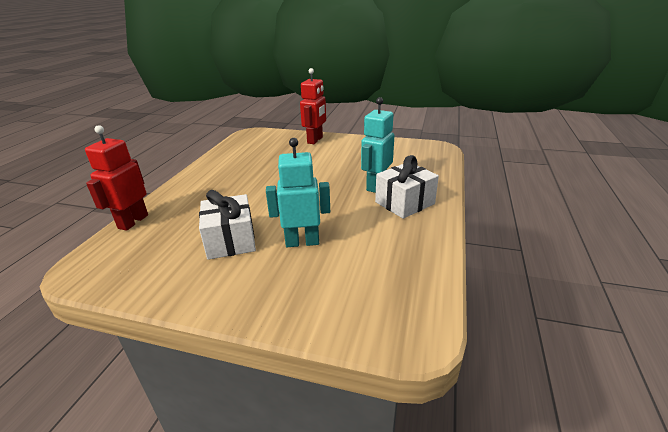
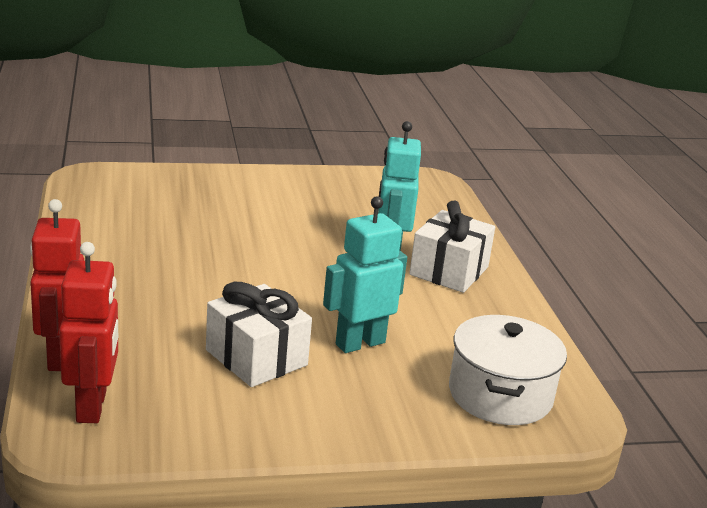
camera: 30 degrees left, 5 degrees down
red robot [300,68,326,144] -> red robot moved to [59,242,118,423]
none -> white pot [449,315,567,425]

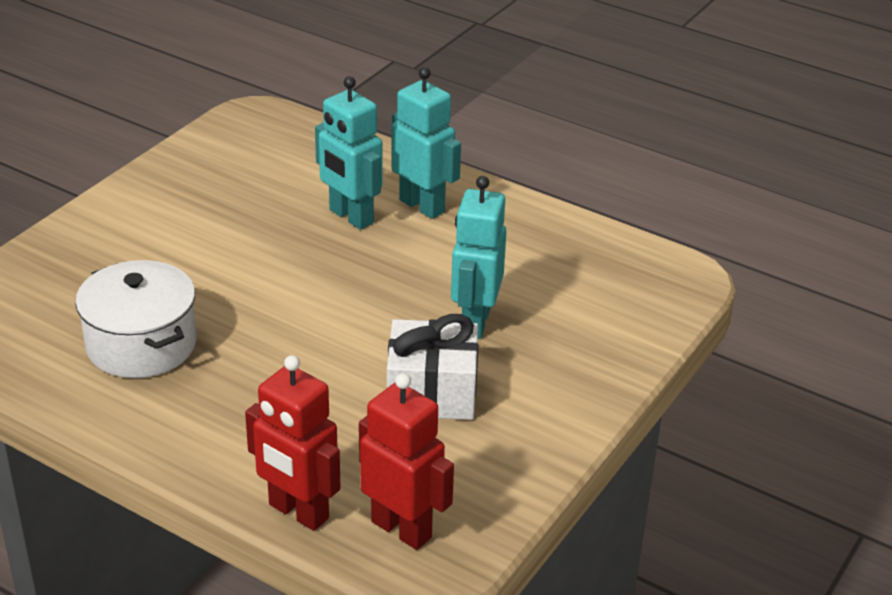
camera: 45 degrees left, 10 degrees up
white gift [409,201,495,293] -> turquoise robot [391,67,461,219]
white pot [449,315,567,425] -> white pot moved to [75,260,196,378]

